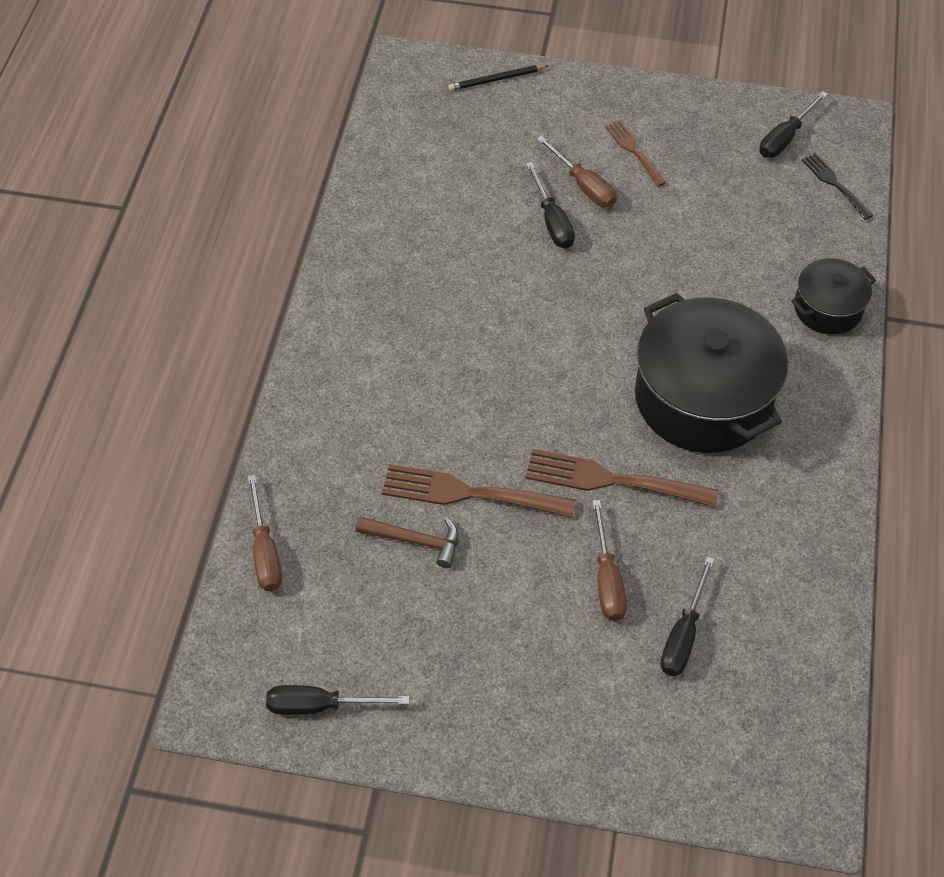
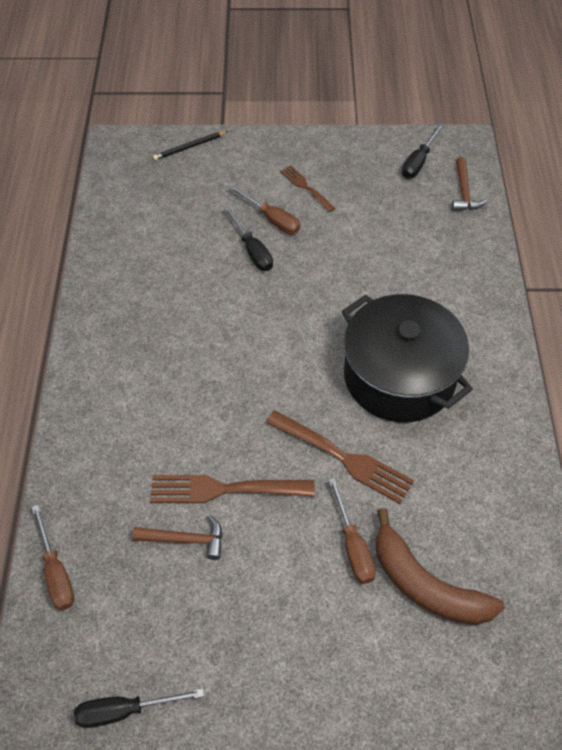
camera: 10 degrees left, 0 degrees up
brown fork [526,449,719,508] -> brown fork turned 150 degrees counterclockwise [266,410,414,504]
black screwdriver [660,556,715,676] -> brown banana [376,508,505,625]
black pot [791,258,876,335] -> none
black fork [801,153,873,220] -> brown hammer [452,157,487,211]

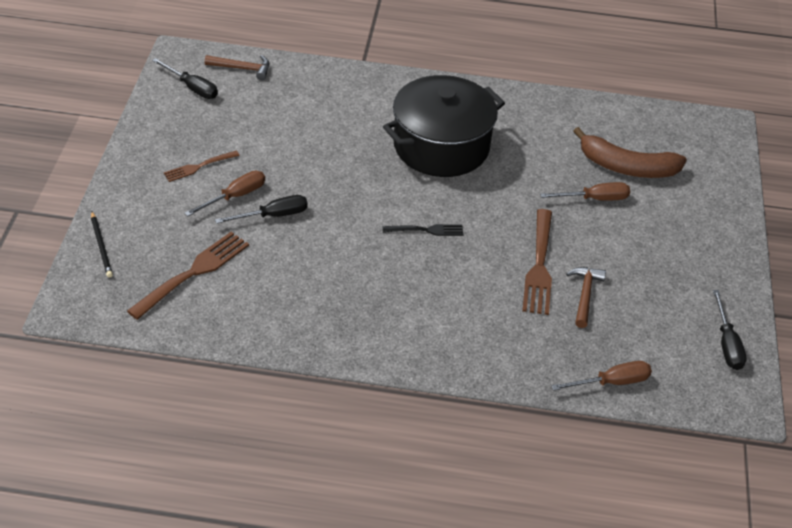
camera: 85 degrees left, 10 degrees down
brown fork [266,410,414,504] -> brown fork moved to [127,232,249,320]
brown banana [376,508,505,625] -> brown banana turned 60 degrees clockwise [573,127,687,178]
none -> black fork [383,224,463,236]

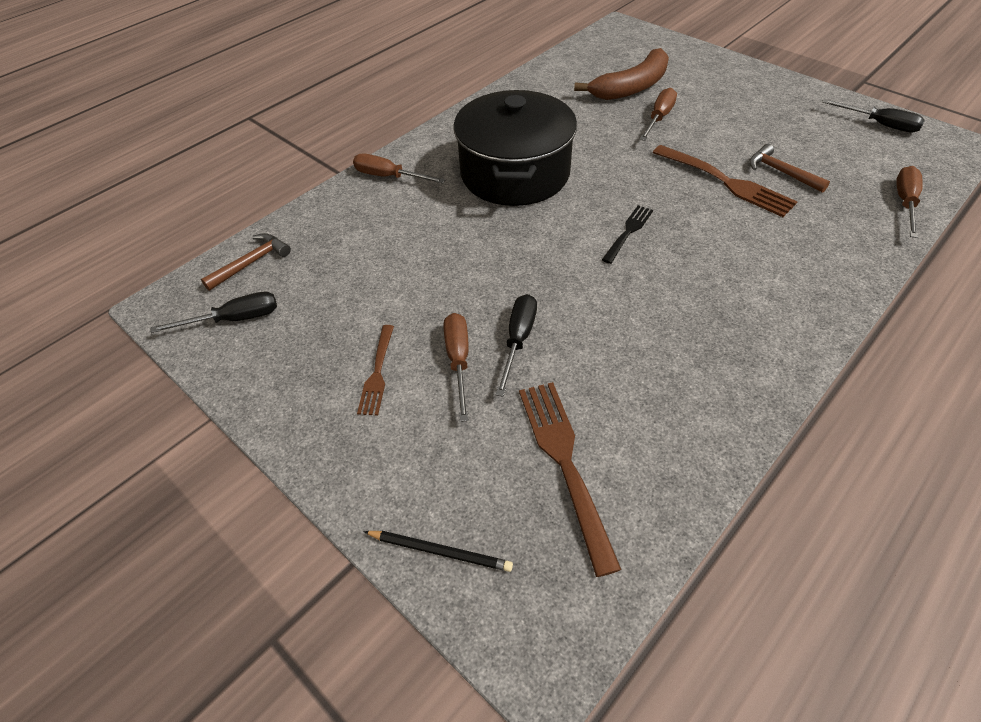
camera: 50 degrees left, 5 degrees up
none -> brown screwdriver [353,154,445,184]

